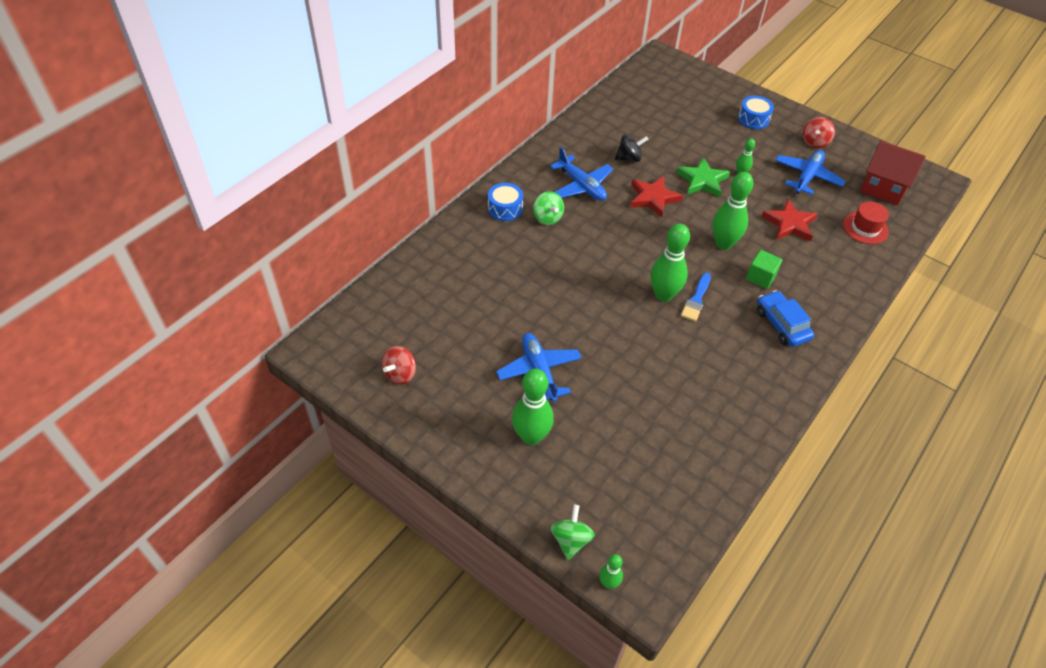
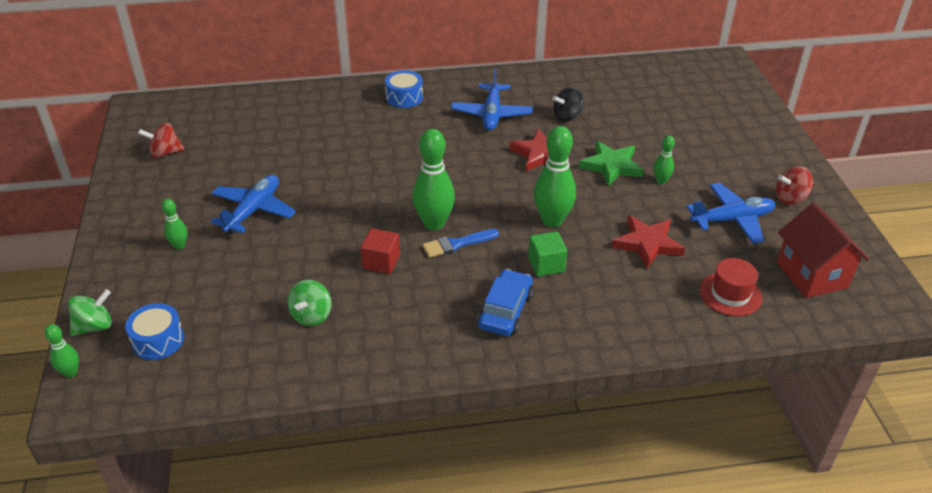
camera: 45 degrees right, 10 degrees down
green bowling pin [512,369,554,445] -> green bowling pin [162,199,187,249], size x0.51
green spinning top [533,191,564,225] -> green spinning top moved to [288,279,331,326]
black spinning top [615,135,649,162] -> black spinning top turned 120 degrees clockwise [553,87,583,122]
blue drum [738,96,774,129] -> blue drum moved to [125,303,184,360]
none -> red cube [361,228,400,274]

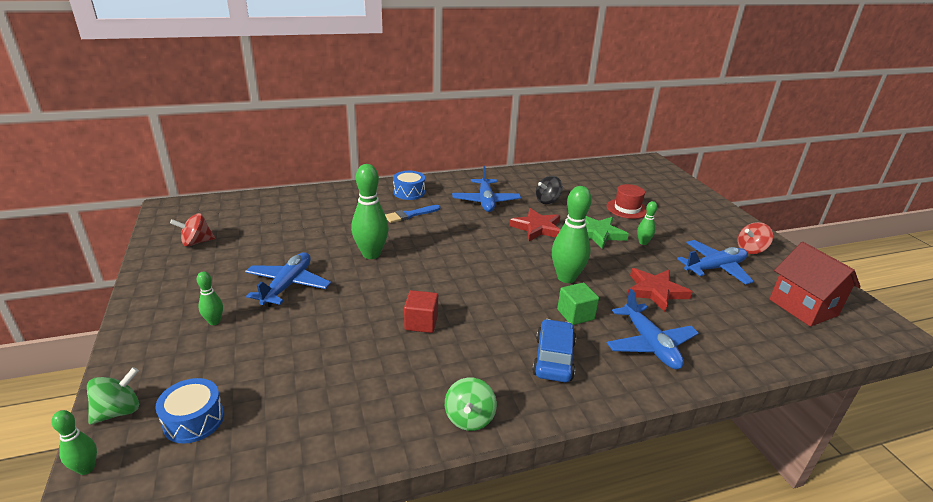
camera: 10 degrees left, 10 degrees down
green spinning top [288,279,331,326] -> green spinning top moved to [445,377,497,431]
green bowling pin [412,129,455,230] -> green bowling pin moved to [351,164,389,259]
blue brush [422,229,499,258] -> blue brush moved to [385,205,440,223]
red hat [700,258,762,316] -> red hat moved to [607,184,647,219]
none -> blue plane [607,289,699,369]

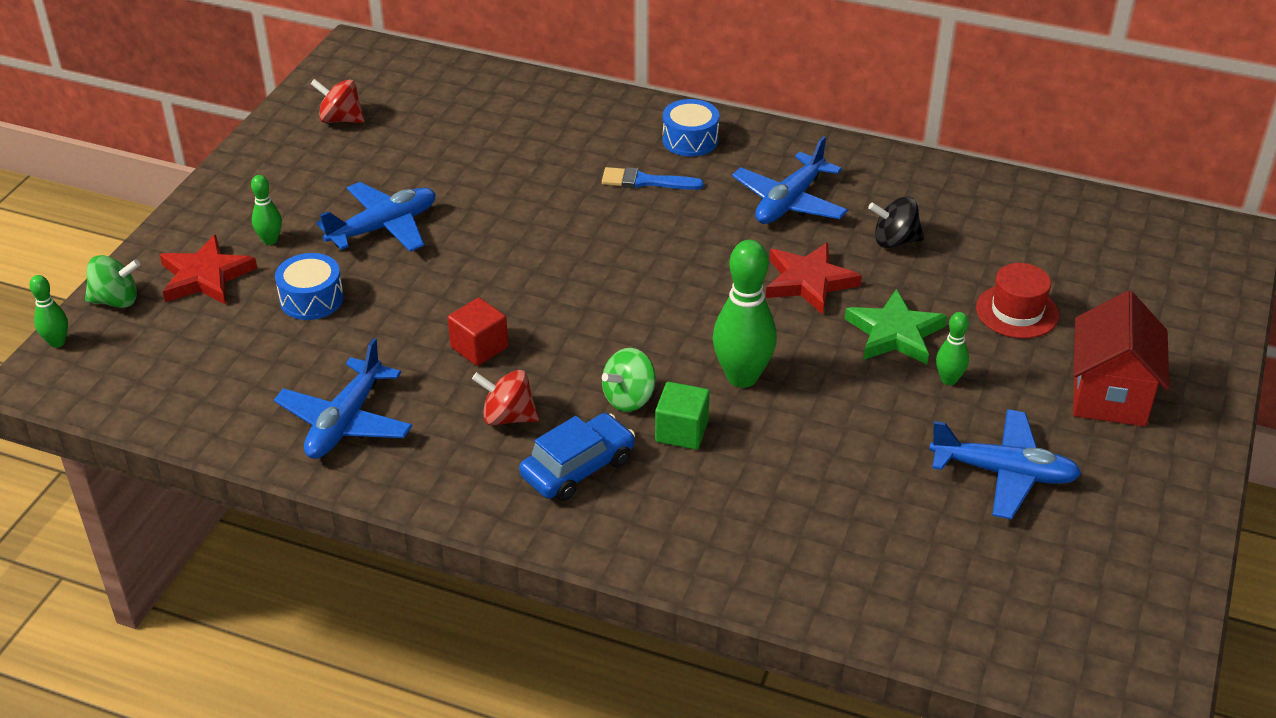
camera: 40 degrees right, 10 degrees up
blue drum [155,378,224,444] -> blue drum moved to [275,253,344,320]
green bowling pin [351,164,389,259] -> none
green spinning top [445,377,497,431] -> green spinning top moved to [602,348,655,412]
blue plane [607,289,699,369] -> blue plane moved to [274,338,412,459]
red star [627,268,692,312] -> red star moved to [160,235,257,305]
red spinning top [737,222,773,254] -> red spinning top moved to [472,370,539,426]
red house [769,242,861,327] -> red house moved to [1073,290,1169,427]

